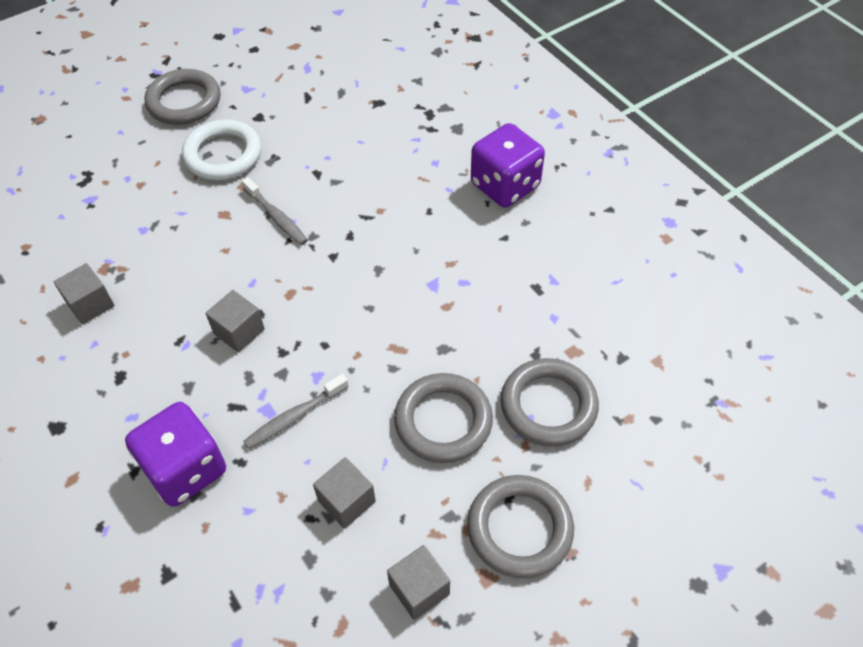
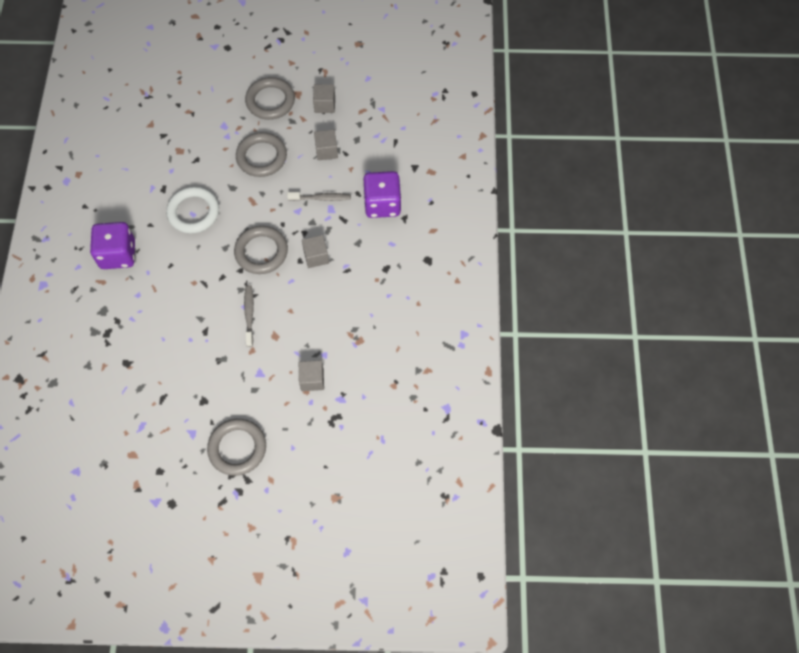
camera: 145 degrees left, 10 degrees up
grey cube [54,263,115,325] -> grey cube moved to [299,360,324,391]
white ring [182,119,261,180] -> white ring moved to [166,187,219,233]
grey ring [501,358,599,447] -> grey ring moved to [234,226,288,274]

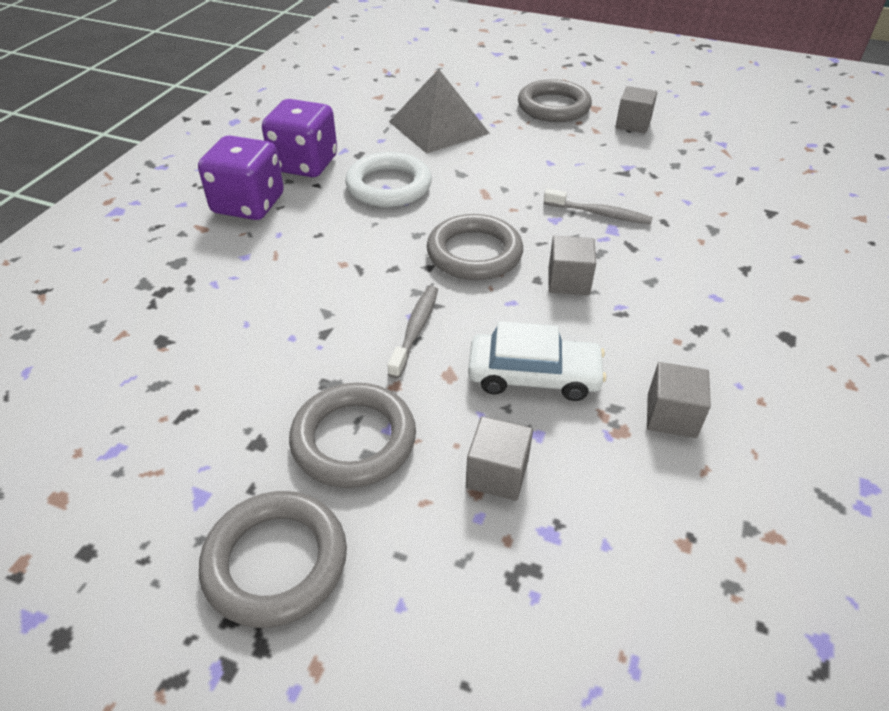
camera: 20 degrees right, 20 degrees down
grey ring [236,132,287,177] -> grey ring moved to [289,383,416,488]
grey cube [314,130,338,160] -> grey cube moved to [647,362,711,438]
purple dice [363,171,401,218] -> purple dice moved to [262,99,337,177]
none -> grey pyramid [389,69,490,154]
none -> white car [468,321,606,401]

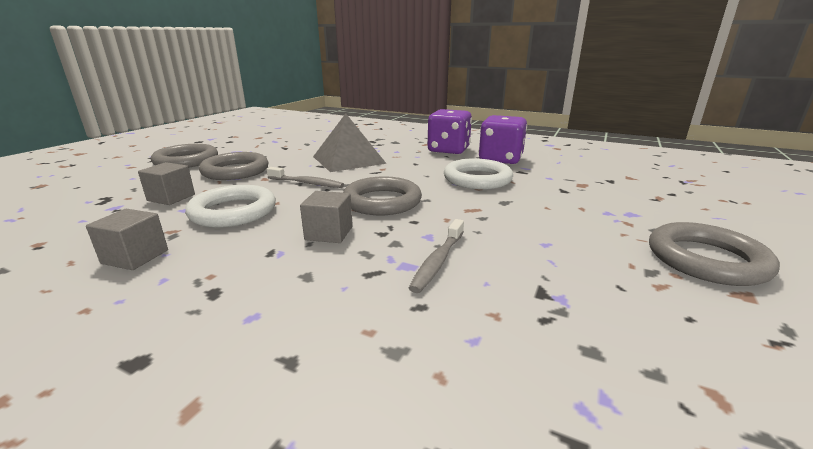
camera: 95 degrees right, 20 degrees down
grey pyramid [389,69,490,154] -> grey pyramid moved to [313,113,387,172]
white car [468,321,606,401] -> white ring [185,185,276,228]
grey cube [616,86,657,133] -> none

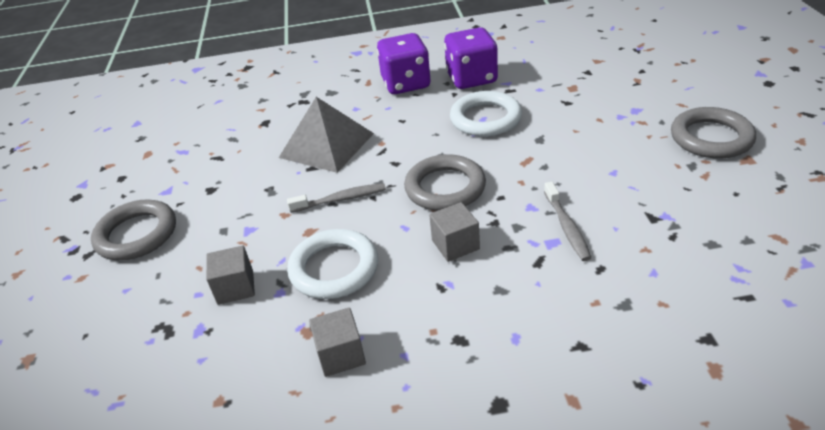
camera: 30 degrees left, 15 degrees up
grey ring [199,152,269,180] -> none

